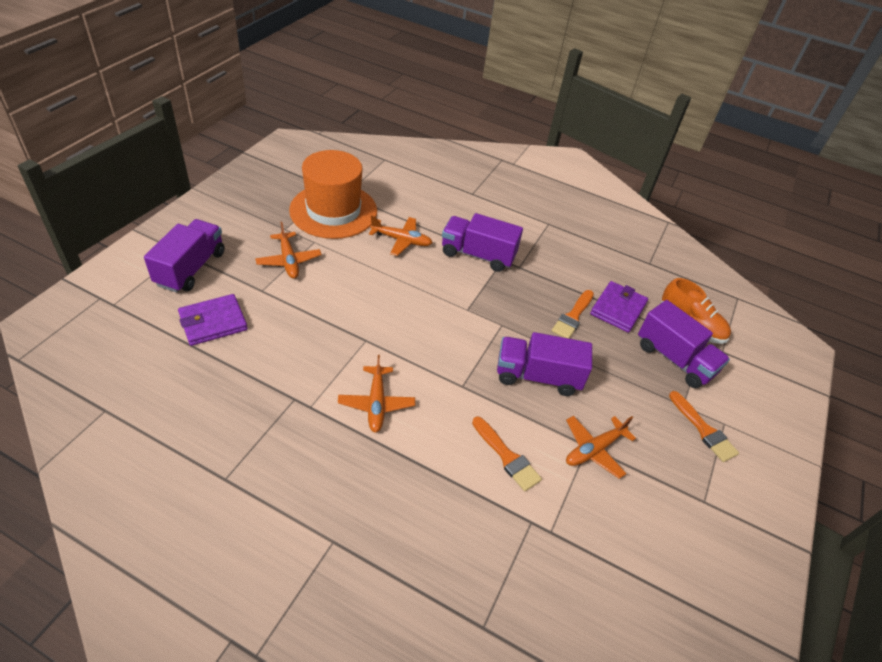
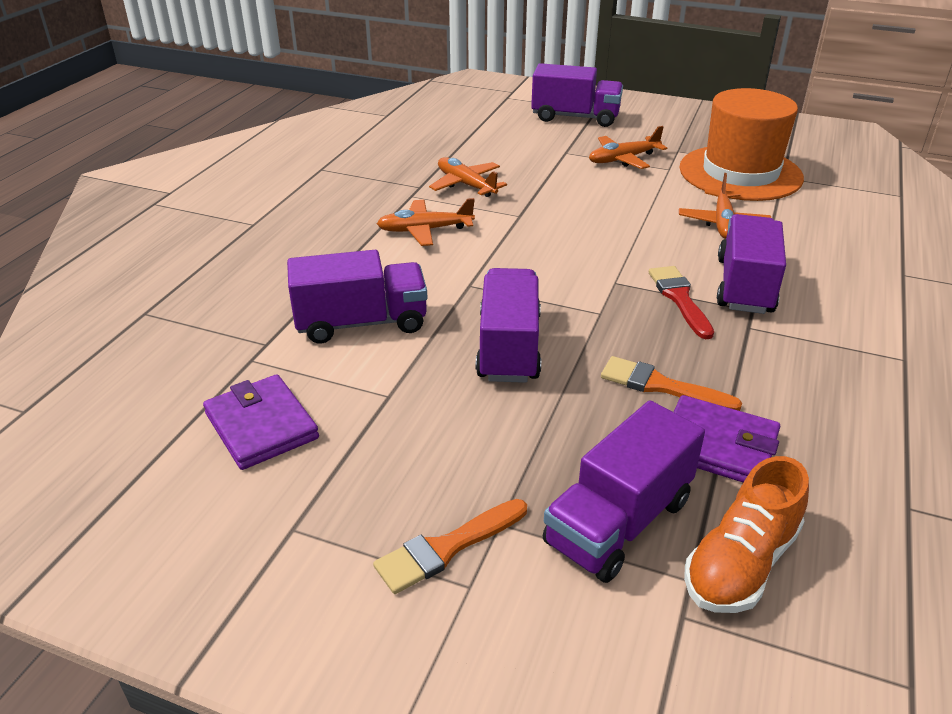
camera: 90 degrees right, 10 degrees down
purple wallet [178,294,248,346] -> purple wallet moved to [203,374,319,470]
orange brush [472,416,542,491] -> purple truck [287,250,428,344]
orange plane [566,416,636,479] -> orange plane moved to [429,157,507,197]
none -> red brush [649,266,714,339]

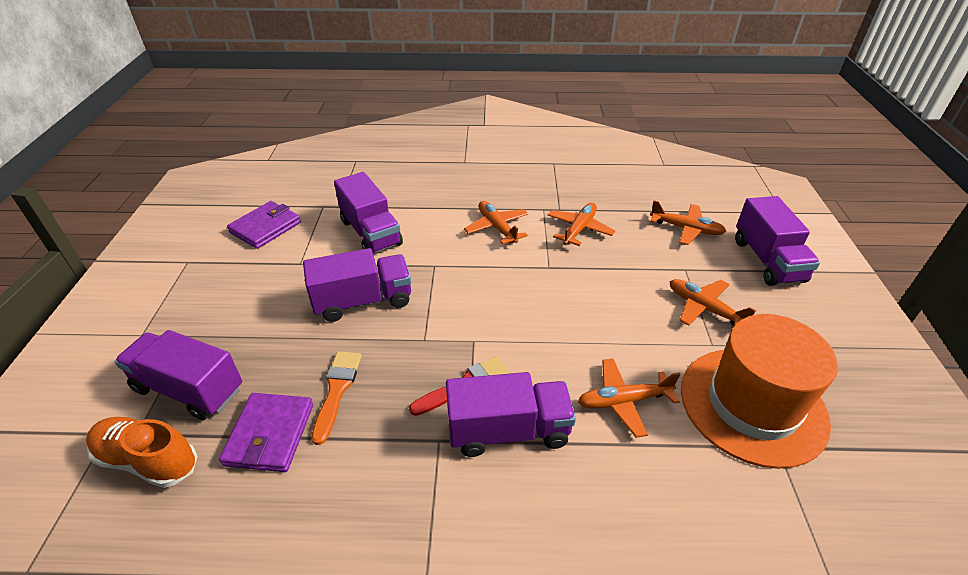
camera: 70 degrees right, 5 degrees up
orange brush [373,499,527,594] -> none
none -> orange plane [650,200,726,245]

